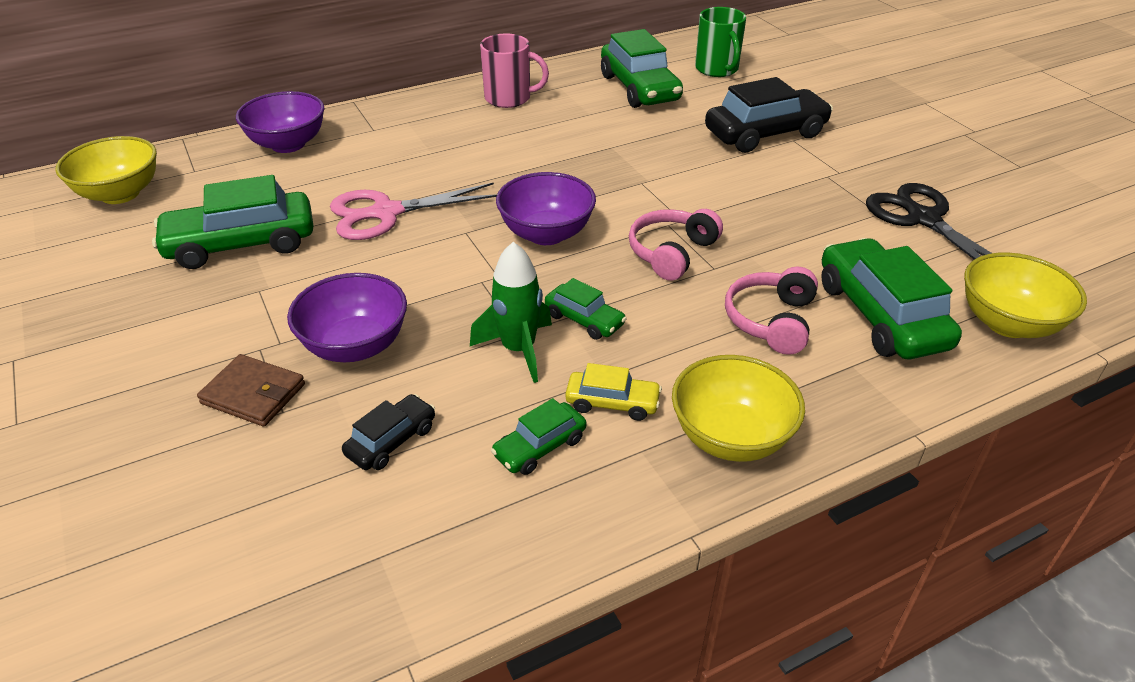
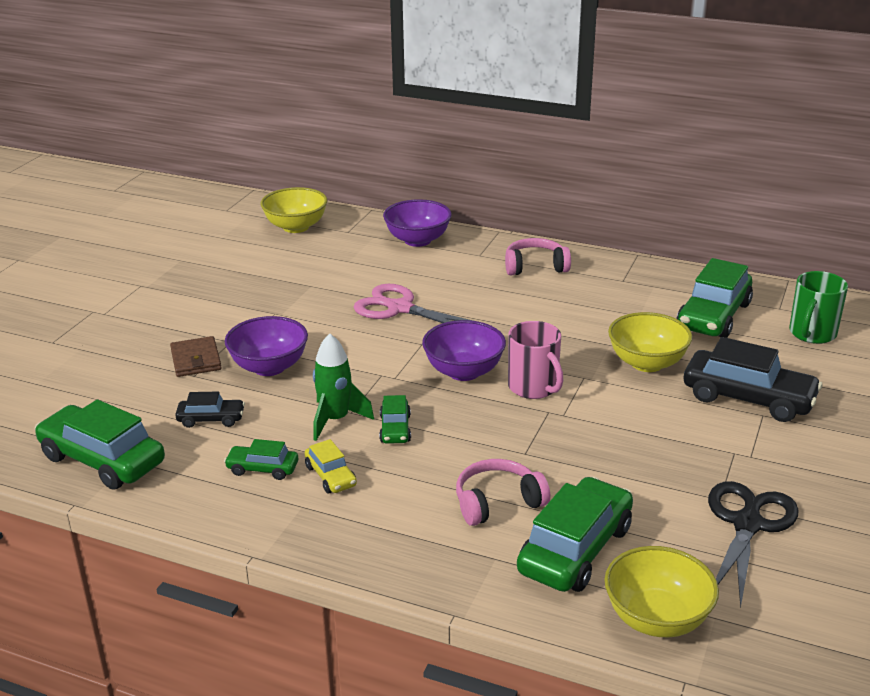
camera: 50 degrees right, 10 degrees down
green car [152,175,314,269] -> green car moved to [34,399,165,490]
pink mug [480,34,549,108] -> pink mug moved to [508,321,563,399]
pink headphones [629,209,723,281] -> pink headphones moved to [505,238,571,276]
yellow bowl [672,355,805,462] -> yellow bowl moved to [608,312,692,372]

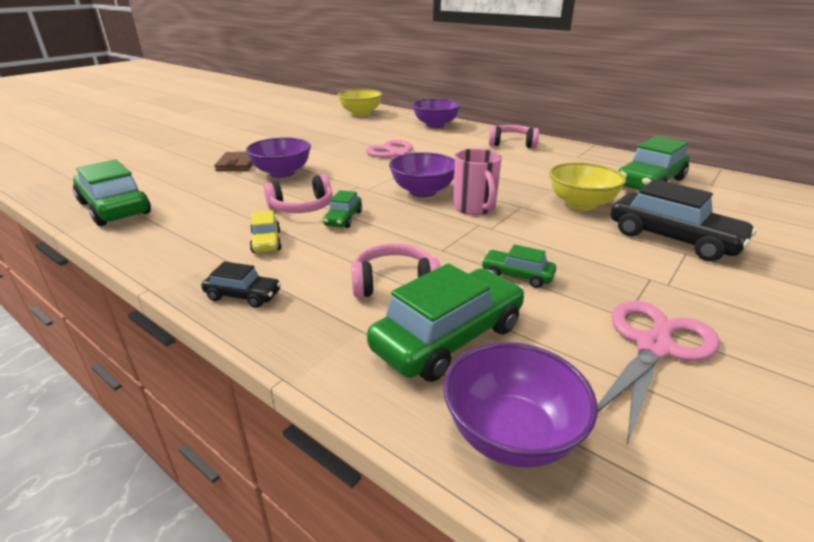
camera: 15 degrees right, 0 degrees up
black car [175,392,245,428] -> black car moved to [201,261,281,308]
green car [224,439,298,480] -> green car moved to [481,244,556,288]
green rocket [313,334,374,441] -> pink headphones [264,174,333,213]
yellow bowl [604,546,719,637] -> purple bowl [443,342,598,468]
black scissors [708,481,799,609] -> pink scissors [598,300,720,445]
green mug [789,271,848,344] -> none

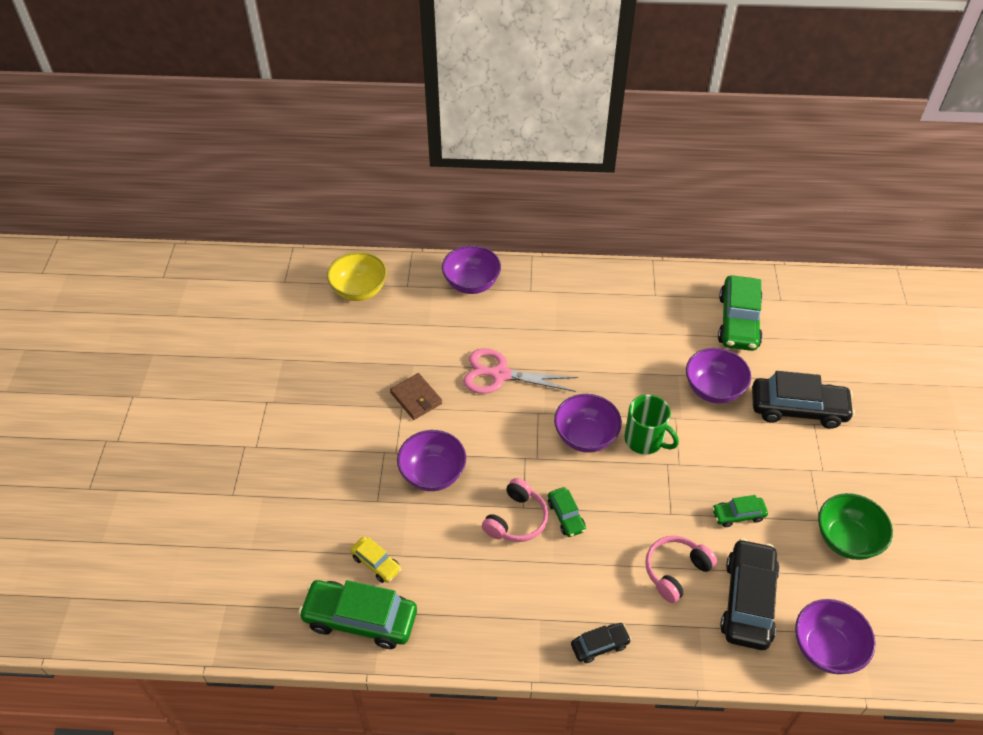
camera: 35 degrees left, 20 degrees up
brown wallet [214,152,253,171] -> brown wallet moved to [390,373,442,420]
yellow car [250,210,282,253] -> yellow car moved to [350,537,401,583]
green car [367,263,525,382] -> black car [720,539,780,650]
pink mug [453,148,502,215] -> green mug [624,395,679,454]
pink headphones [489,125,539,148] -> none
yellow bowl [549,162,626,211] -> purple bowl [686,348,751,403]
pink scissors [598,300,720,445] -> green bowl [818,493,893,560]

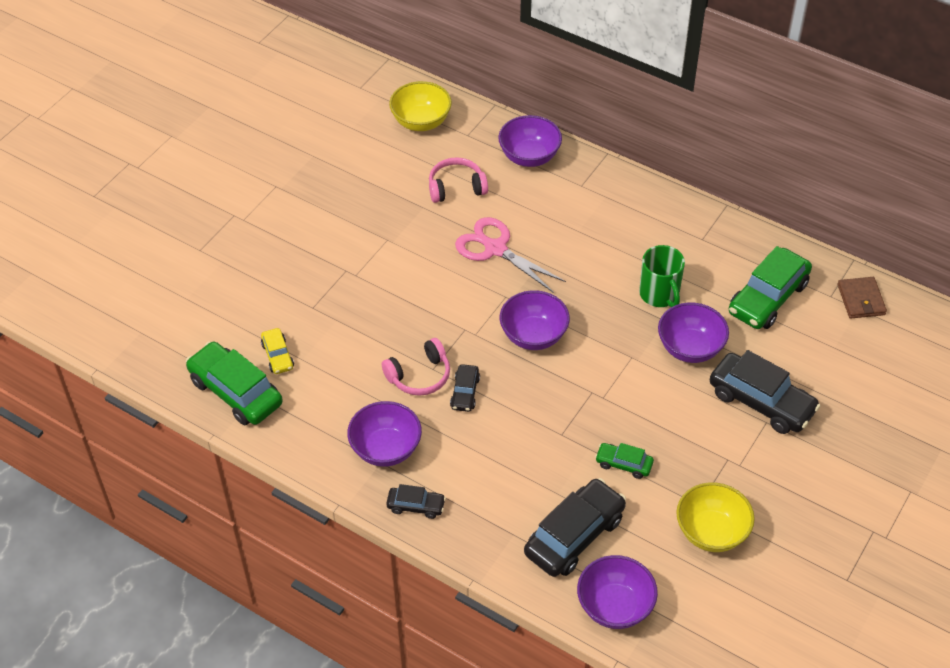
camera: 30 degrees right, 0 degrees up
brown wallet [390,373,442,420] -> brown wallet moved to [838,277,887,319]
purple bowl [397,430,466,491] -> purple bowl moved to [347,401,422,467]
green car [548,487,586,537] -> black car [450,364,480,412]
green mug [624,395,679,454] -> green mug moved to [639,245,685,307]
pink headphones [645,536,717,603] -> pink headphones moved to [429,157,488,203]
green bowl [818,493,893,560] -> yellow bowl [676,482,755,552]

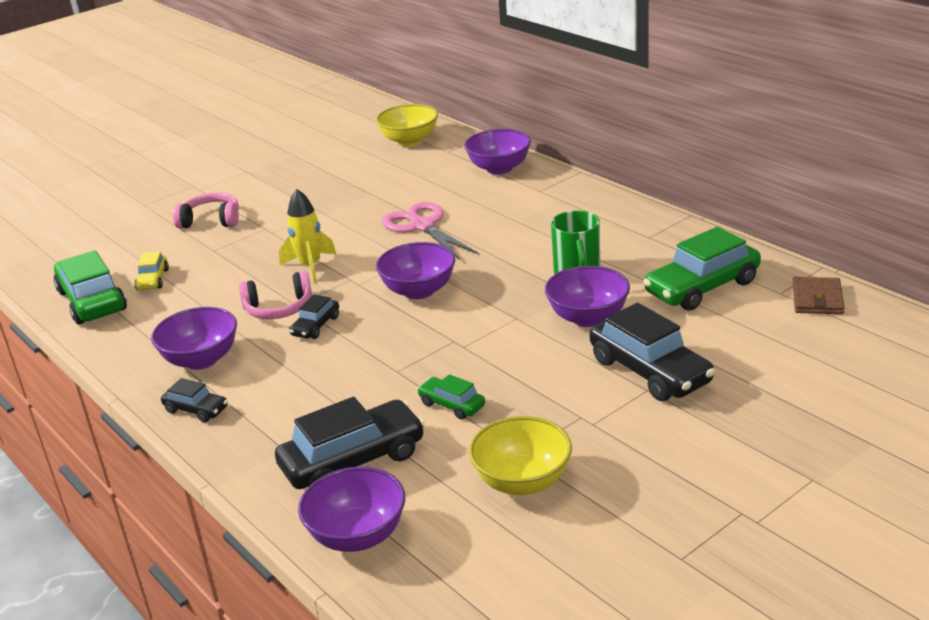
camera: 20 degrees right, 20 degrees down
pink headphones [429,157,488,203] -> pink headphones moved to [173,193,239,229]
none -> yellow rocket [279,189,336,283]

